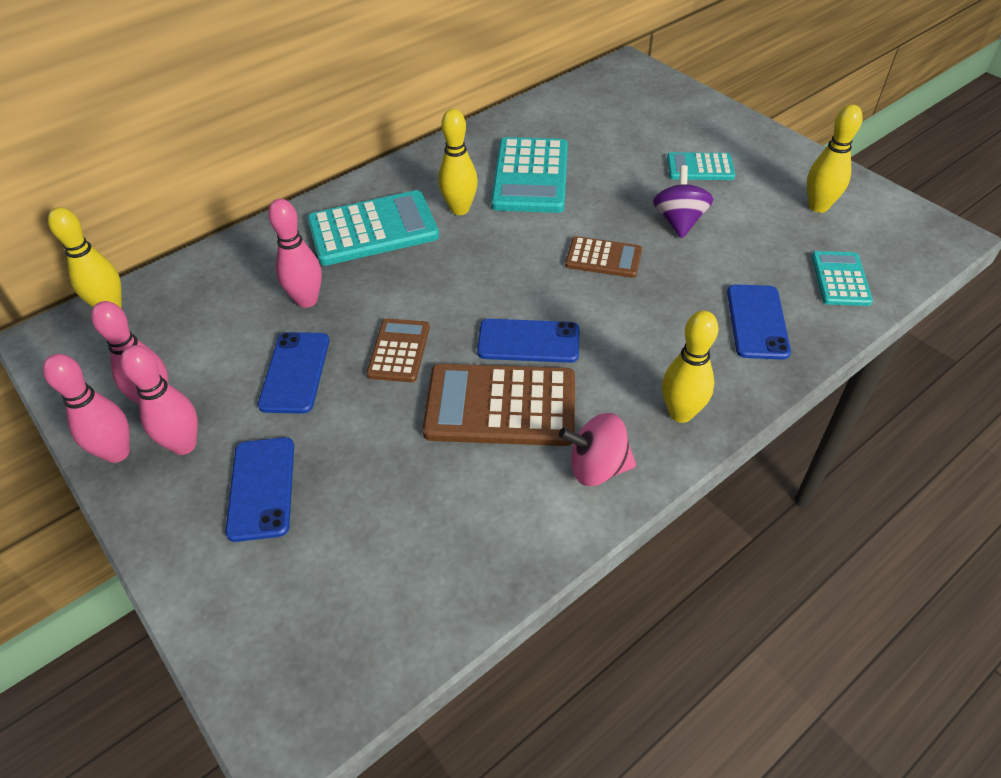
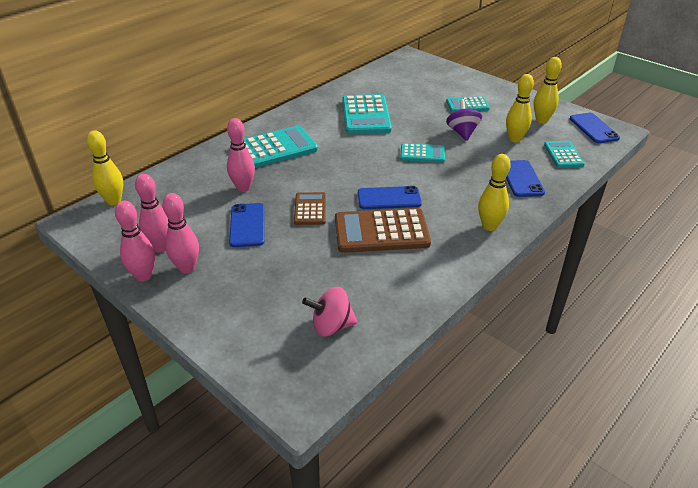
camera: 10 degrees left, 10 degrees down
blue phone [225,437,294,542] -> blue phone moved to [570,113,620,143]
yellow bowling pin [438,109,478,215] -> yellow bowling pin moved to [506,74,534,143]
pink spinning top [559,413,636,486] -> pink spinning top moved to [302,287,357,337]
brown calculator [565,236,642,278] -> turquoise calculator [400,143,445,163]

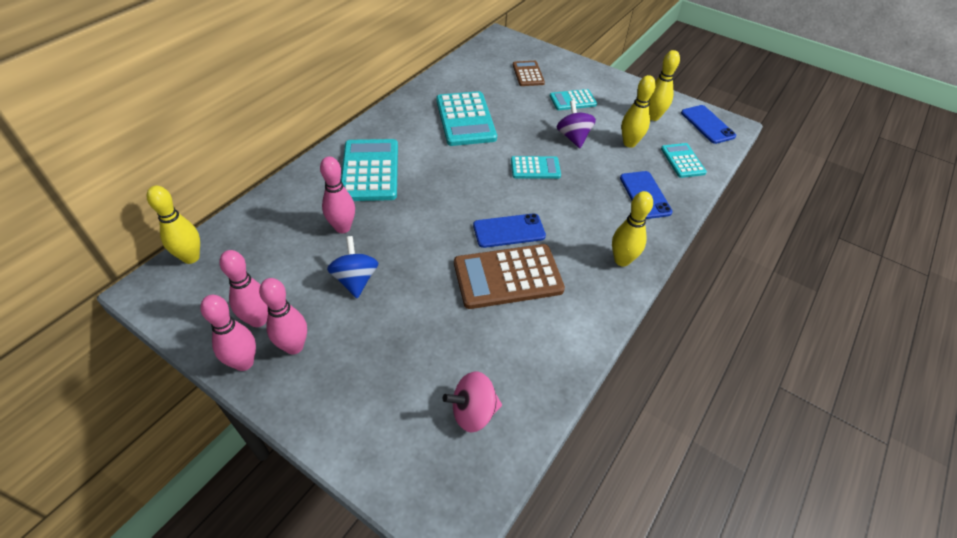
camera: 10 degrees left, 10 degrees up
blue phone [229,203,265,247] -> blue spinning top [327,236,378,298]
turquoise calculator [244,126,318,168] -> turquoise calculator turned 60 degrees counterclockwise [341,139,398,201]
brown calculator [294,192,326,225] -> brown calculator moved to [513,61,545,86]

